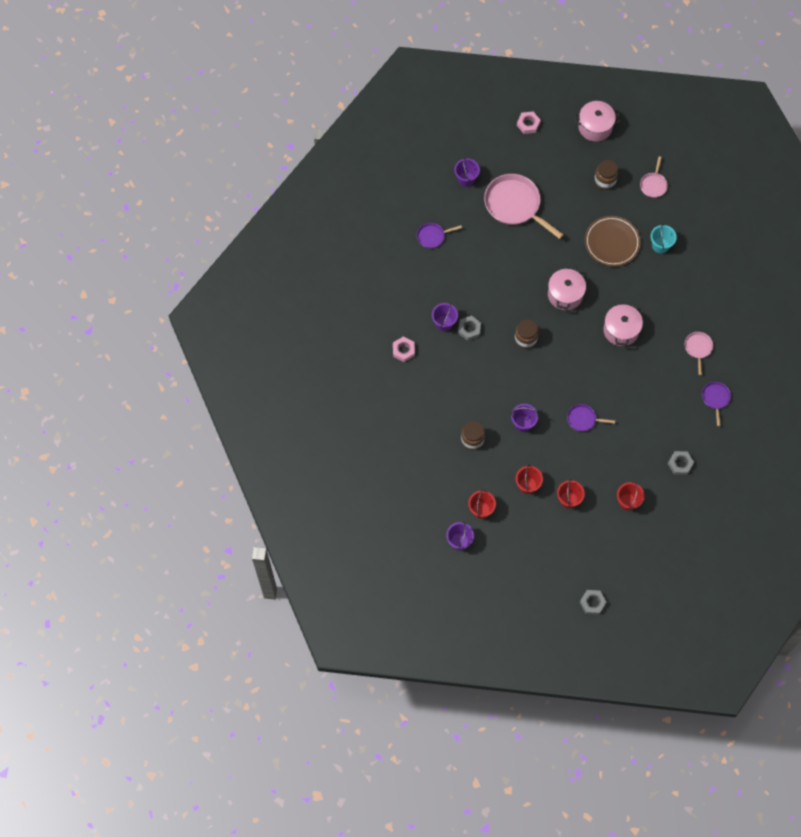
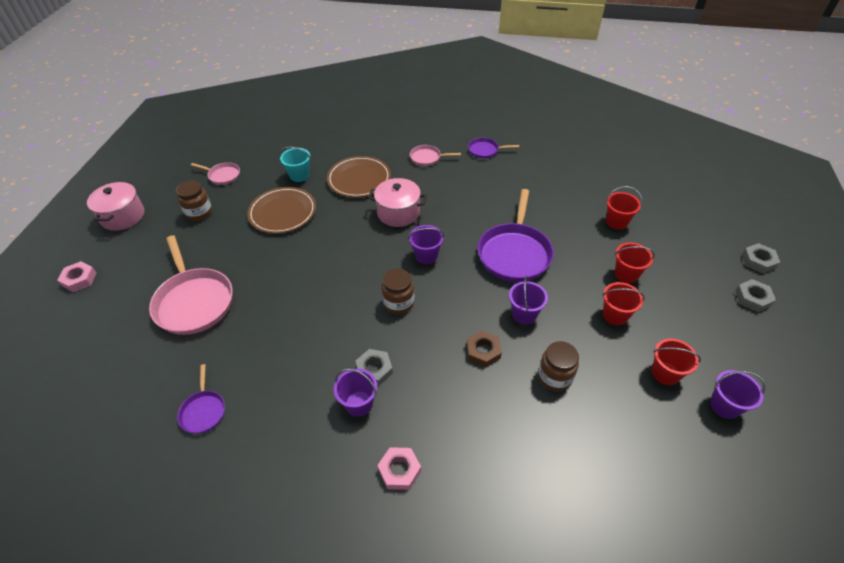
camera: 85 degrees left, 20 degrees down
purple bucket [454,157,480,187] -> purple bucket moved to [408,225,444,264]
pink pan [484,174,564,239] -> pink pan turned 75 degrees counterclockwise [149,235,233,335]
pink pot [548,266,586,310] -> none
purple pan [567,404,615,431] -> purple pan [477,189,554,282], size x2.02
grey nut [668,451,694,475] -> grey nut moved to [735,279,776,312]
none -> brown plate [327,156,391,198]
none -> brown nut [467,330,502,367]

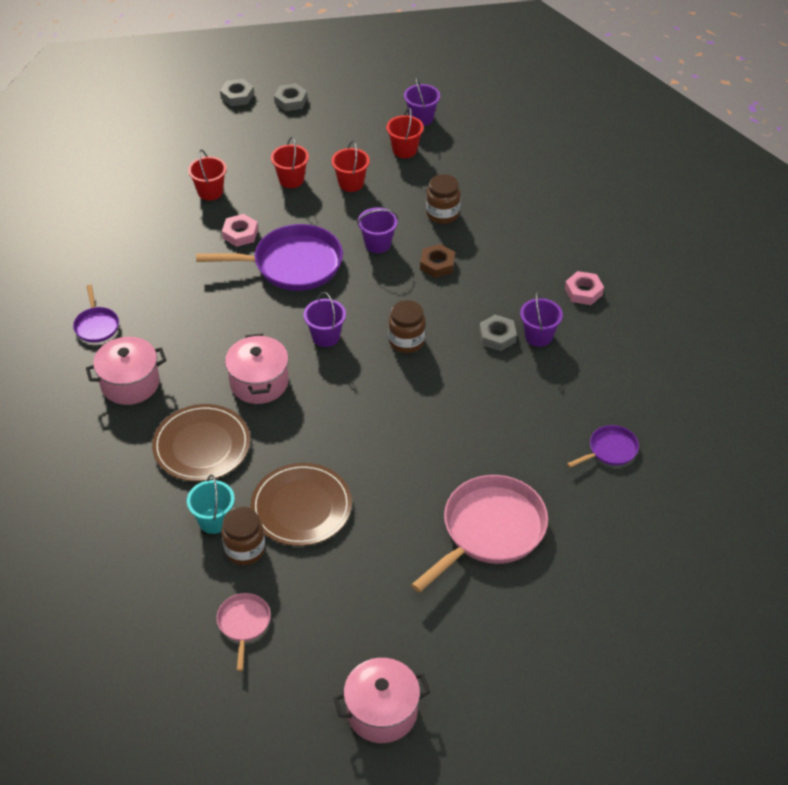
camera: 110 degrees left, 0 degrees up
pink nut [57,261,97,292] -> pink nut moved to [222,214,258,247]
brown jar [176,181,212,221] -> brown jar moved to [221,507,265,565]
pink pan [410,145,461,166] -> pink pot [86,337,166,405]

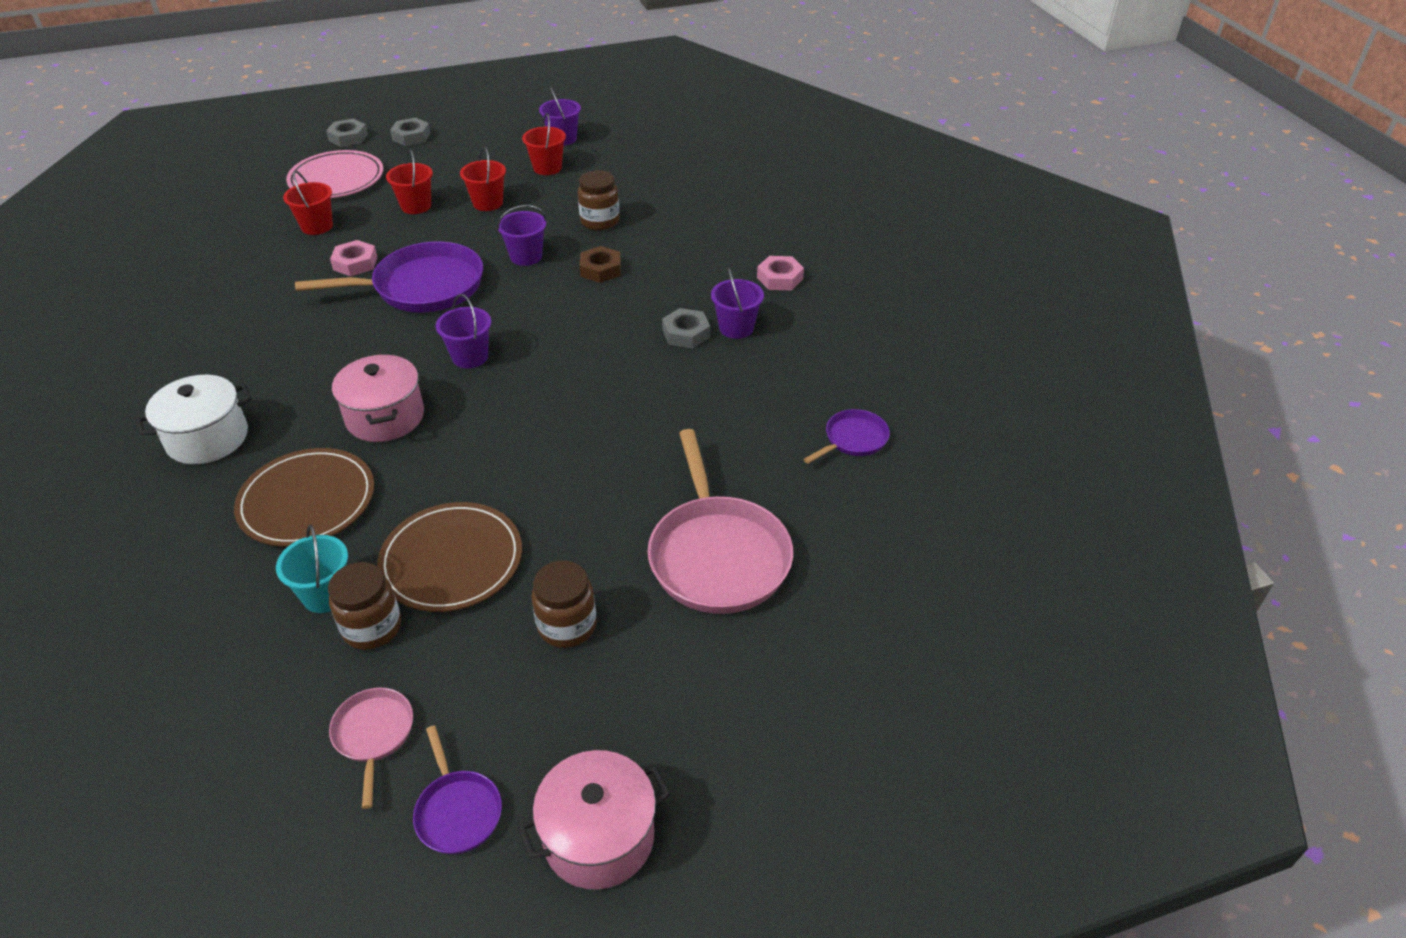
camera: 10 degrees left, 5 degrees down
purple pan [73,285,119,343] -> purple pan moved to [413,725,502,854]
pink pot [86,337,166,405] -> white pot [136,375,251,464]
brown jar [388,300,425,353] -> brown jar moved to [532,560,597,648]
pink pan [411,475,548,593] -> pink pan turned 135 degrees clockwise [647,429,793,614]
none -> pink plate [286,150,383,198]

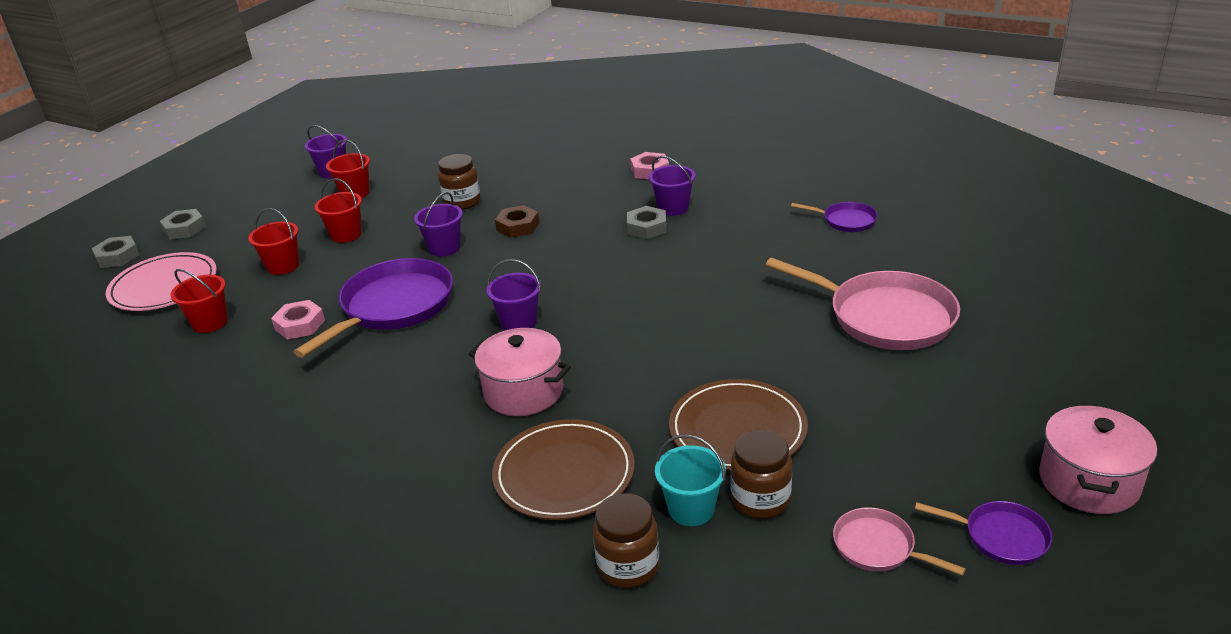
camera: 40 degrees left, 10 degrees down
white pot [136,375,251,464] -> none
brown jar [532,560,597,648] -> brown jar moved to [593,493,659,588]
purple pan [804,409,890,464] -> purple pan turned 105 degrees clockwise [791,202,878,232]

